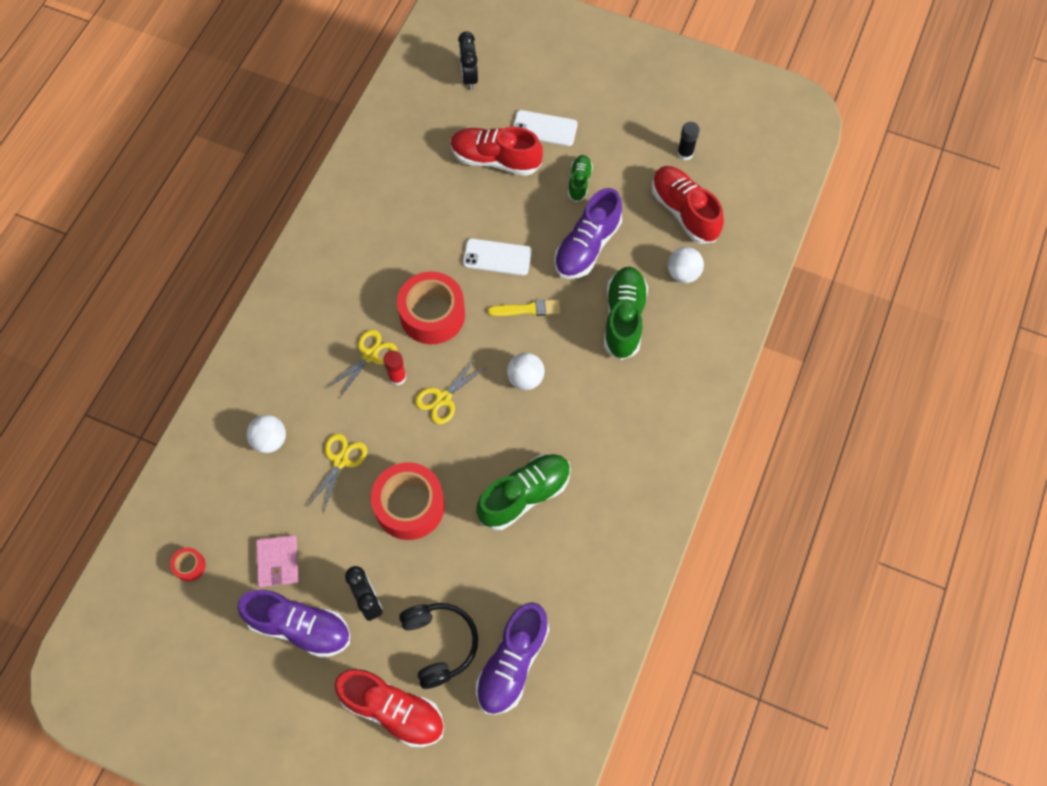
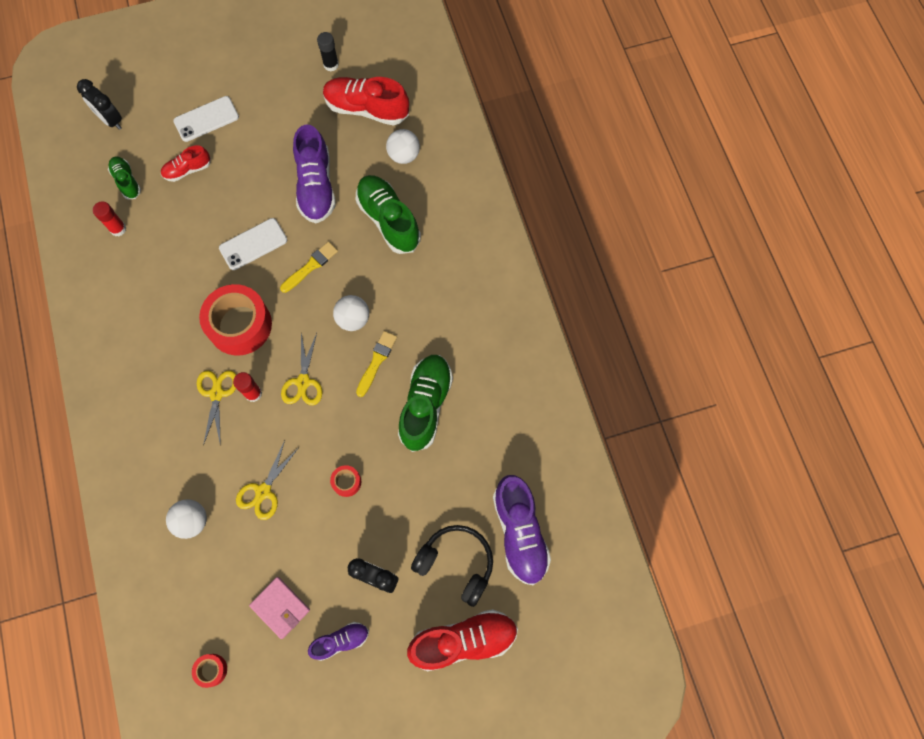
camera: 40 degrees left, 5 degrees up
purple shoe [238,590,350,658] -> purple shoe [308,622,369,661], size x0.56
yellow scissors [307,434,367,513] -> yellow scissors turned 135 degrees counterclockwise [236,440,298,520]
red tape [371,462,445,540] -> red tape [330,465,361,497], size x0.43
red shoe [451,127,543,176] -> red shoe [161,145,211,182], size x0.56
green shoe [568,155,593,202] -> green shoe moved to [108,156,141,199]
none -> red glue stick [93,201,126,236]
none -> yellow brush [356,331,397,397]

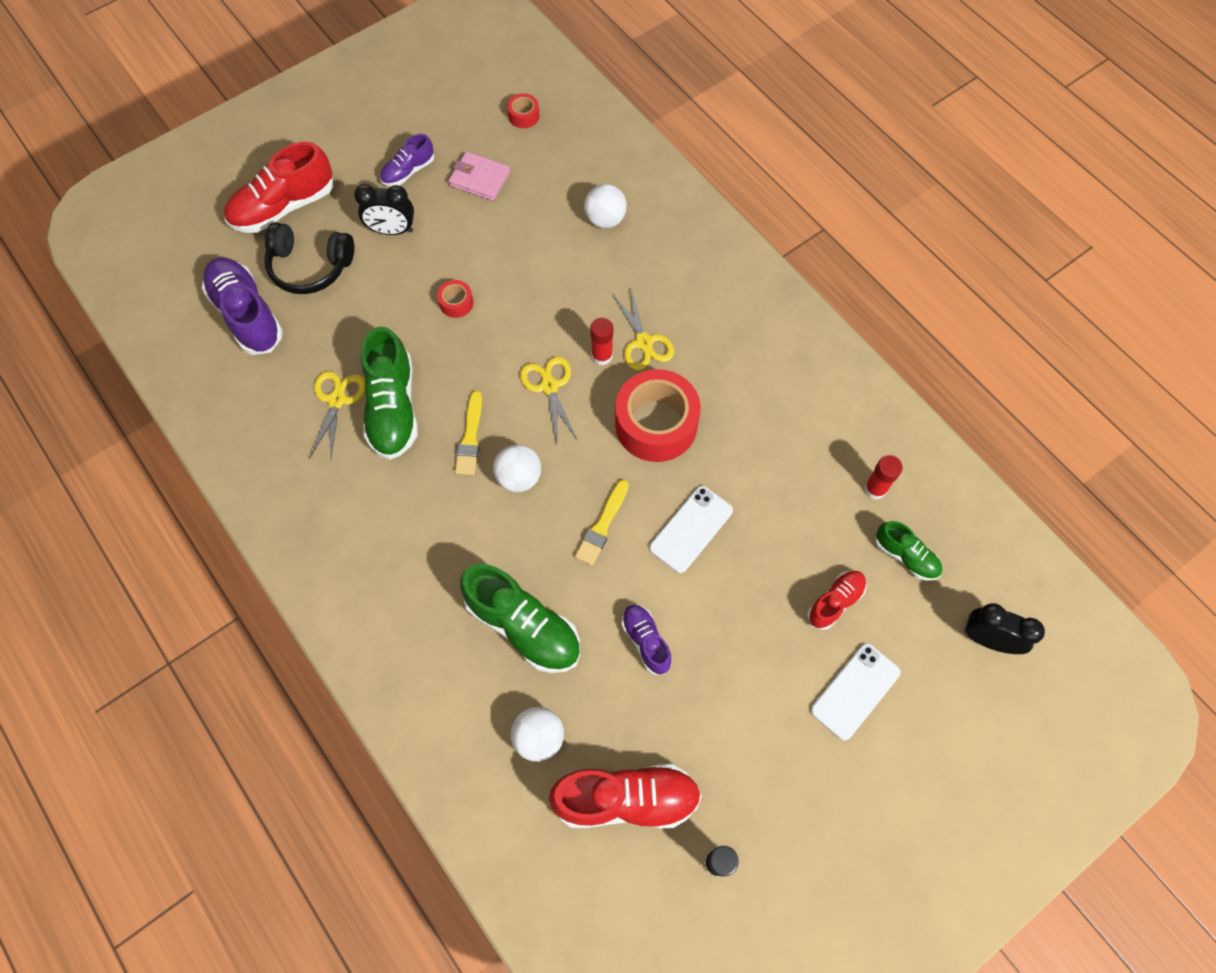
camera: 160 degrees right, 5 degrees down
yellow scissors [236,440,298,520] -> yellow scissors moved to [310,371,365,461]
purple shoe [293,125,336,223] -> purple shoe [621,604,672,675], size x0.56

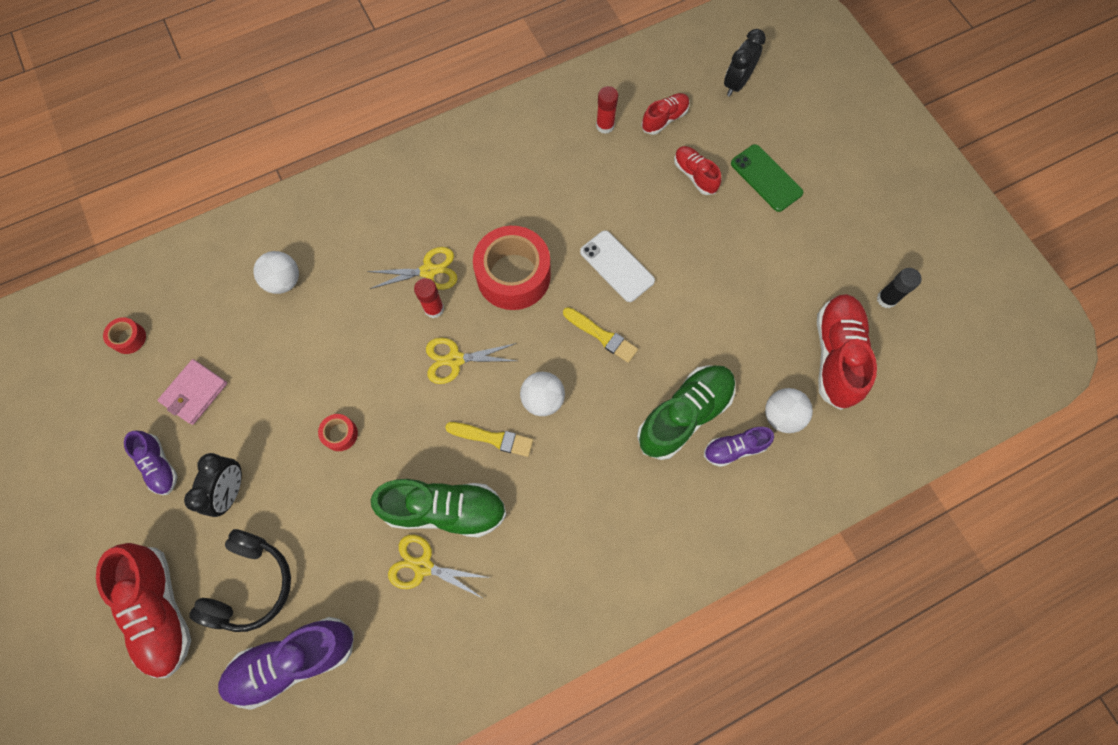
camera: 80 degrees left, 5 degrees up
purple shoe [621,604,672,675] -> purple shoe moved to [704,427,774,467]
white phone [810,643,901,741] -> green phone [731,144,803,212]
green shoe [875,521,942,581] -> red shoe [641,93,690,135]

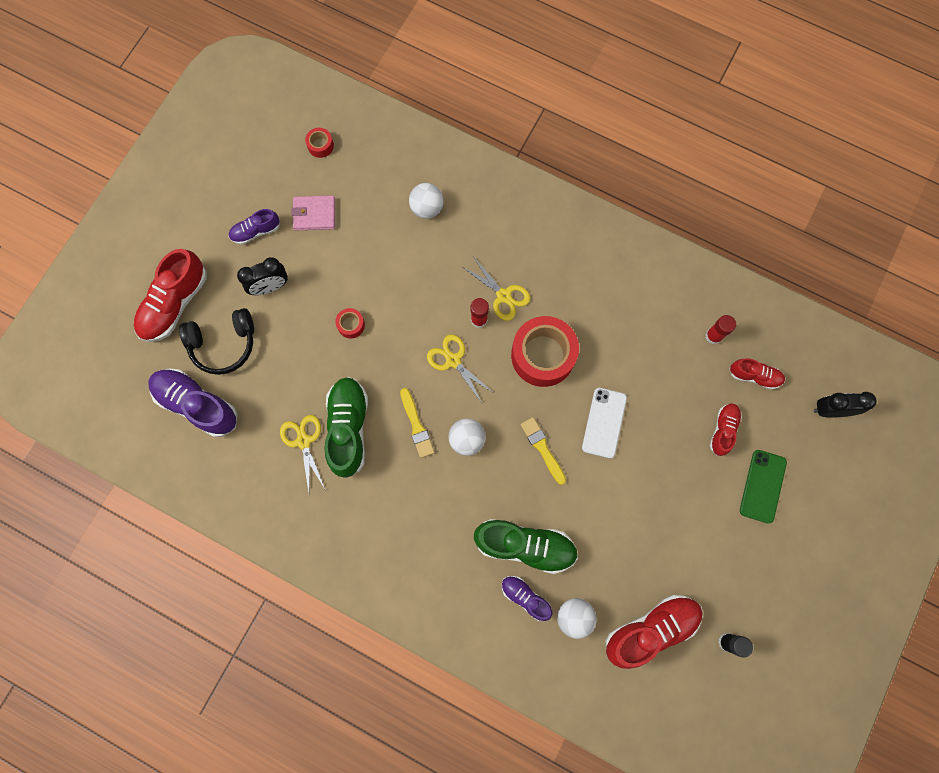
camera: 55 degrees right, 5 degrees up
purple shoe [124,431,178,495] -> purple shoe turned 45 degrees clockwise [228,209,280,245]
green shoe [371,479,507,538] -> green shoe turned 150 degrees counterclockwise [324,377,368,478]
yellow brush [563,307,638,363] -> yellow brush turned 150 degrees clockwise [520,417,566,485]

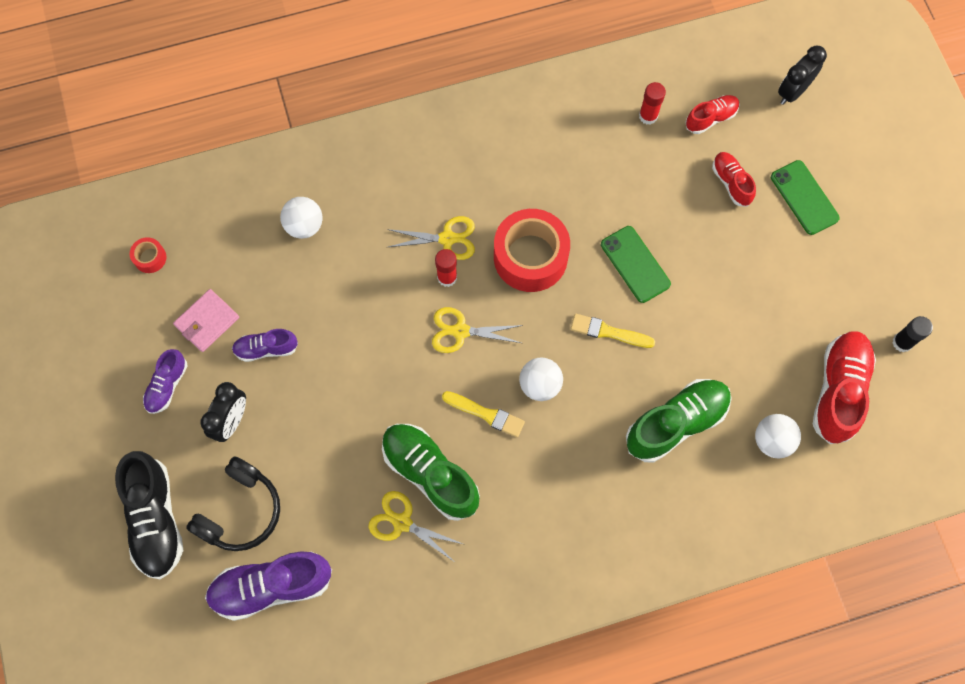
camera: 45 degrees left, 5 degrees down
red shoe [134,249,207,342] -> black shoe [115,451,184,579]
red tape [335,308,365,338] -> none
purple shoe [502,576,552,621] -> purple shoe moved to [232,329,298,362]
white phone [582,388,627,458] -> green phone [601,226,671,303]

